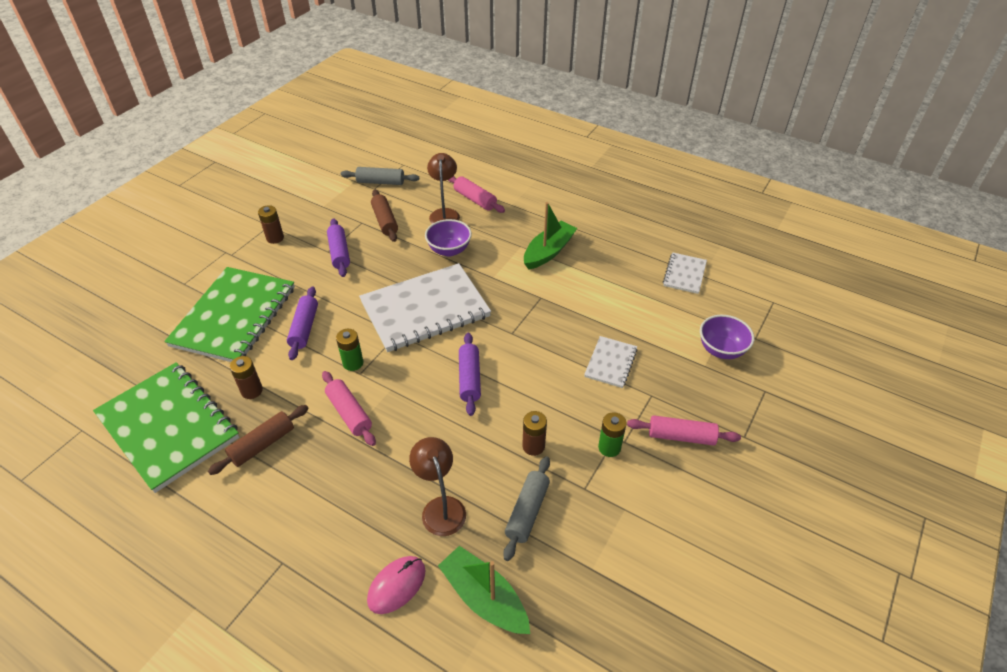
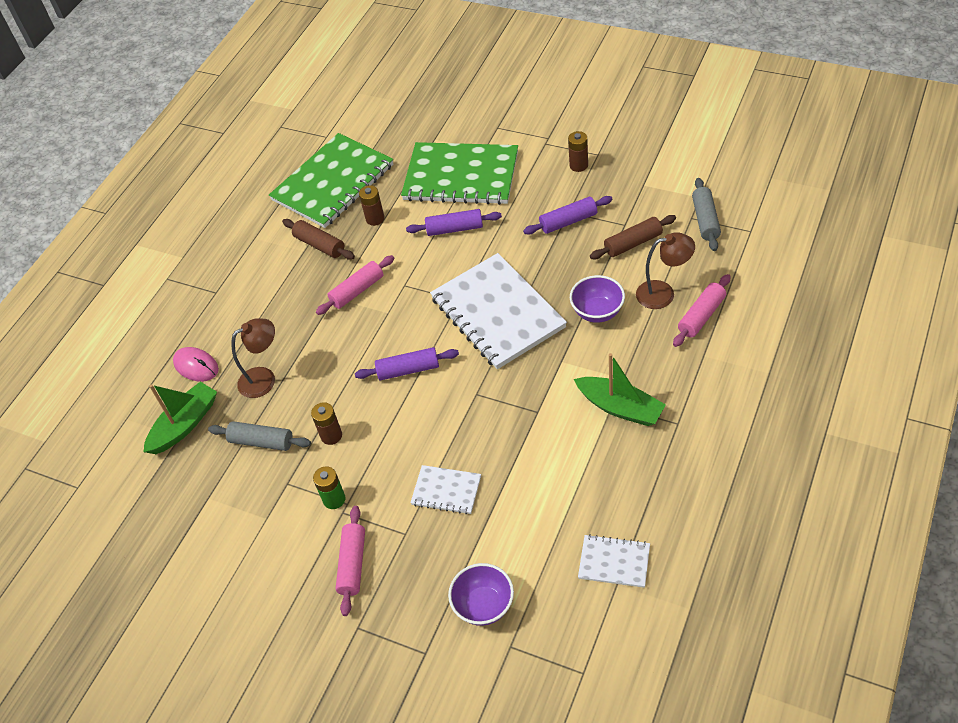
camera: 90 degrees right, 5 degrees up
green battery [336,329,363,371] -> none

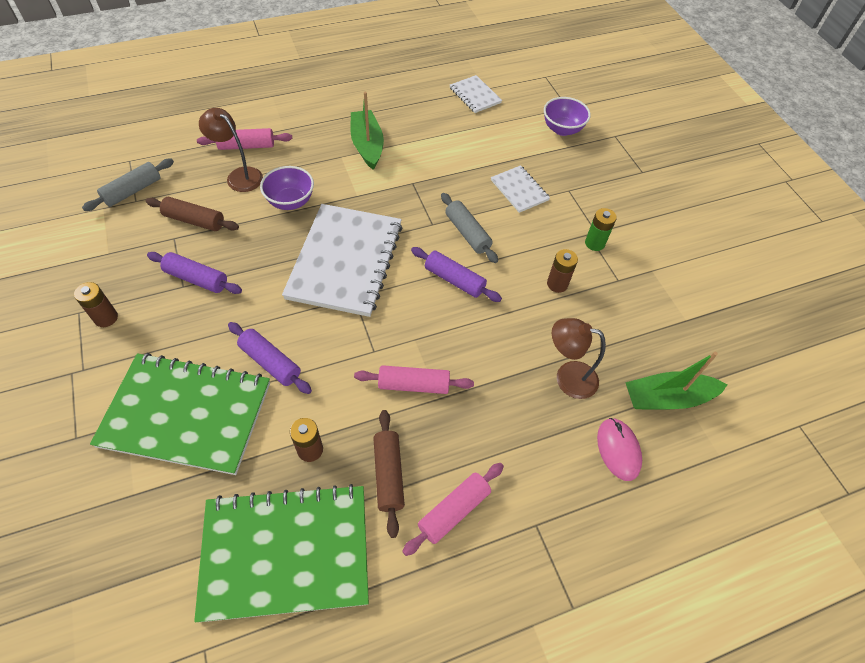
camera: 145 degrees left, 5 degrees up
grey rolling pin [208,421,311,451] -> grey rolling pin moved to [441,193,498,263]
pink rolling pin [336,506,365,616] -> pink rolling pin moved to [402,463,504,556]
green notebook [401,142,518,205] -> green notebook turned 45 degrees counterclockwise [90,353,270,475]

